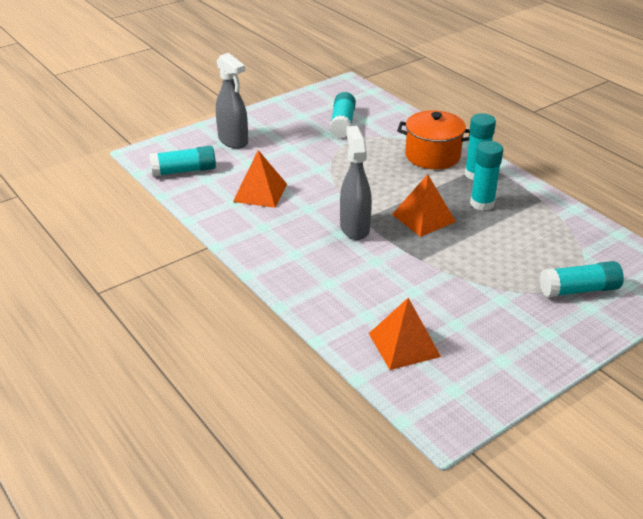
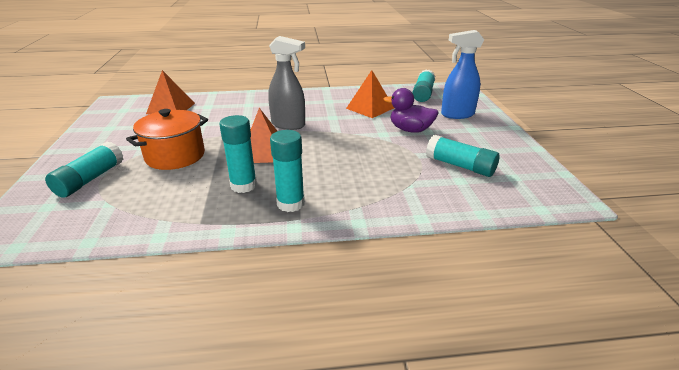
camera: 120 degrees right, 5 degrees down
grey spray bottle [216,53,248,149] -> blue spray bottle [441,30,484,119]
orange pot [397,110,470,169] -> orange pot moved to [126,109,208,170]
none -> purple duck [384,88,439,133]

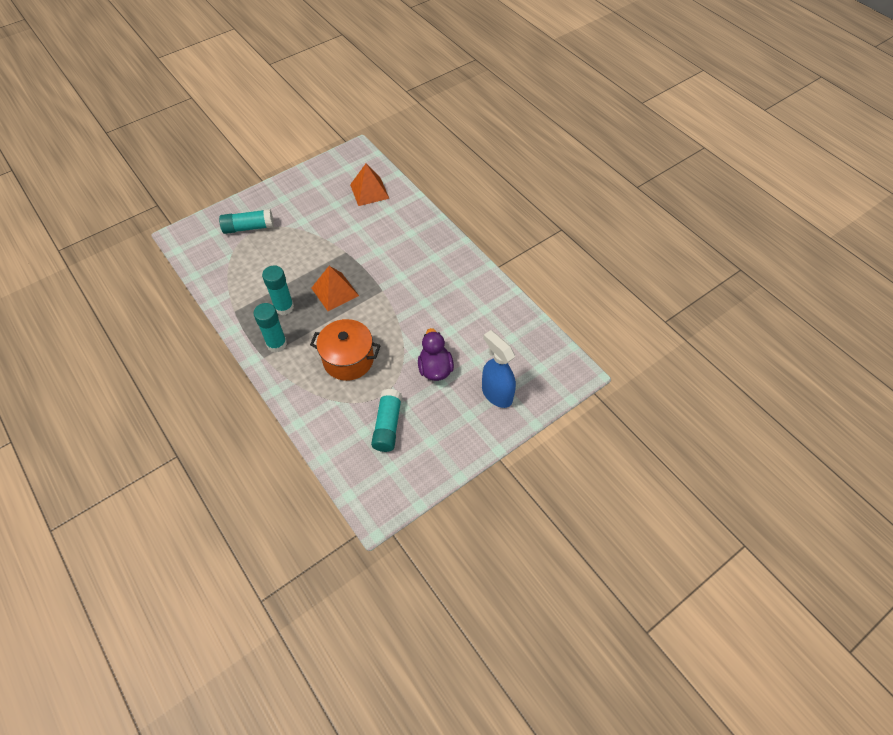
camera: 60 degrees right, 25 degrees up
orange pot [126,109,208,170] -> orange pot moved to [310,319,381,381]
grey spray bottle [268,36,305,130] -> none
orange pyramid [346,70,394,118] -> none
turquoise glue stick [413,69,435,102] -> none

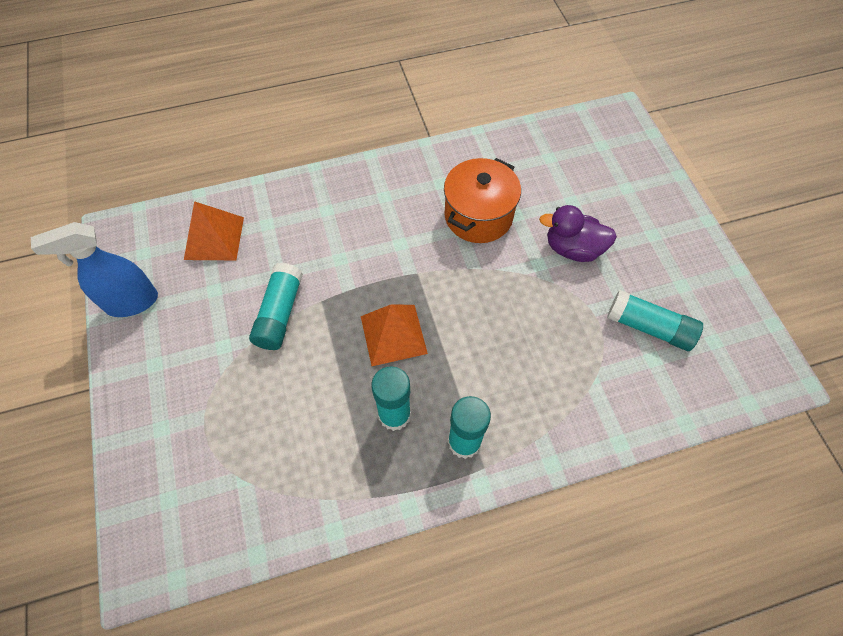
camera: 70 degrees left, 5 degrees up
turquoise glue stick [219,209,274,234] -> turquoise glue stick moved to [249,262,303,350]
orange pot [310,319,381,381] -> orange pot moved to [444,158,521,243]
blue spray bottle [482,330,516,408] -> blue spray bottle moved to [31,222,158,317]

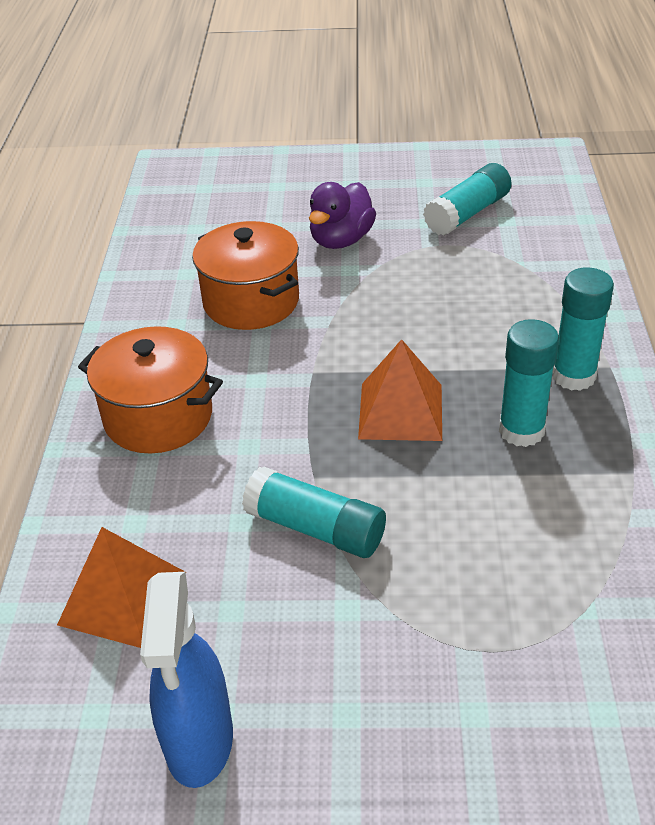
camera: 70 degrees left, 20 degrees down
none -> orange pot [78,326,223,454]

